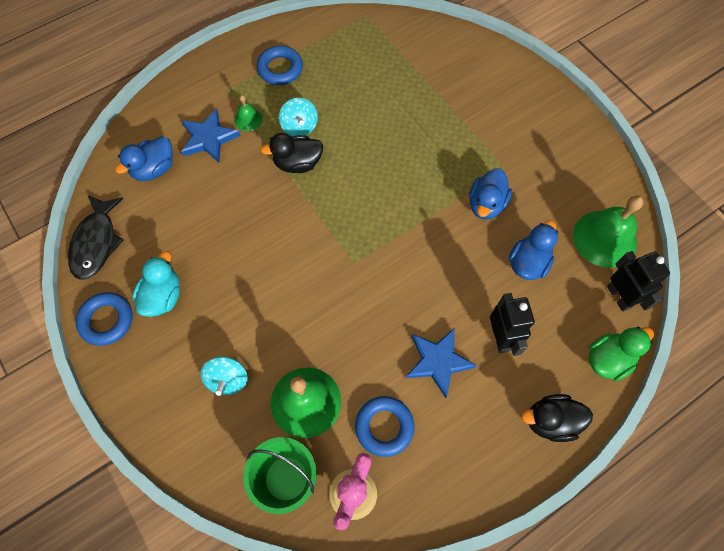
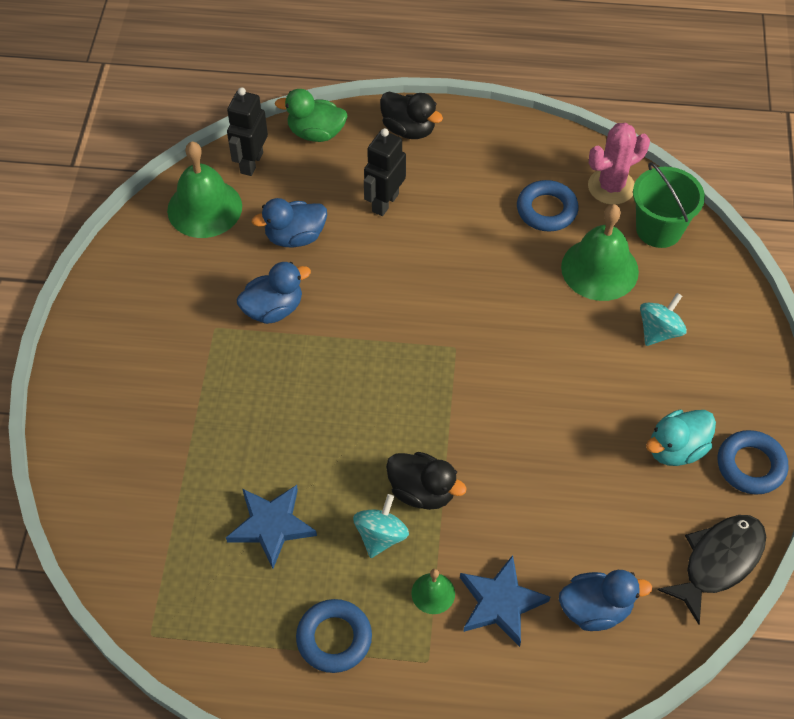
camera: 140 degrees left, 10 degrees down
blue star [406,328,477,398] -> blue star moved to [226,485,317,568]

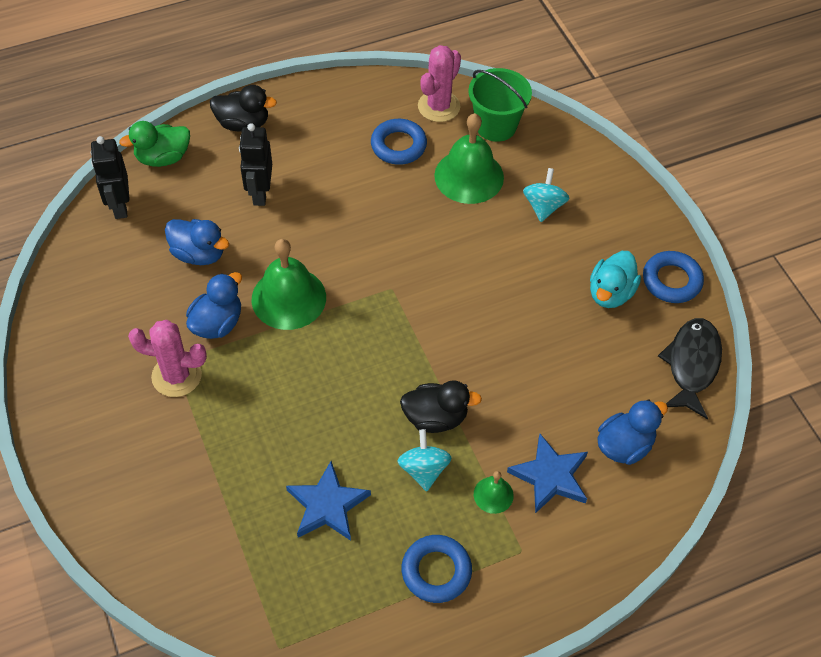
camera: 30 degrees left, 0 degrees up
green bell [167,141,242,238] -> green bell moved to [252,239,326,330]
blue duck [252,198,327,247] -> blue duck turned 105 degrees counterclockwise [165,219,229,265]
none -> pink cactus [128,320,207,397]

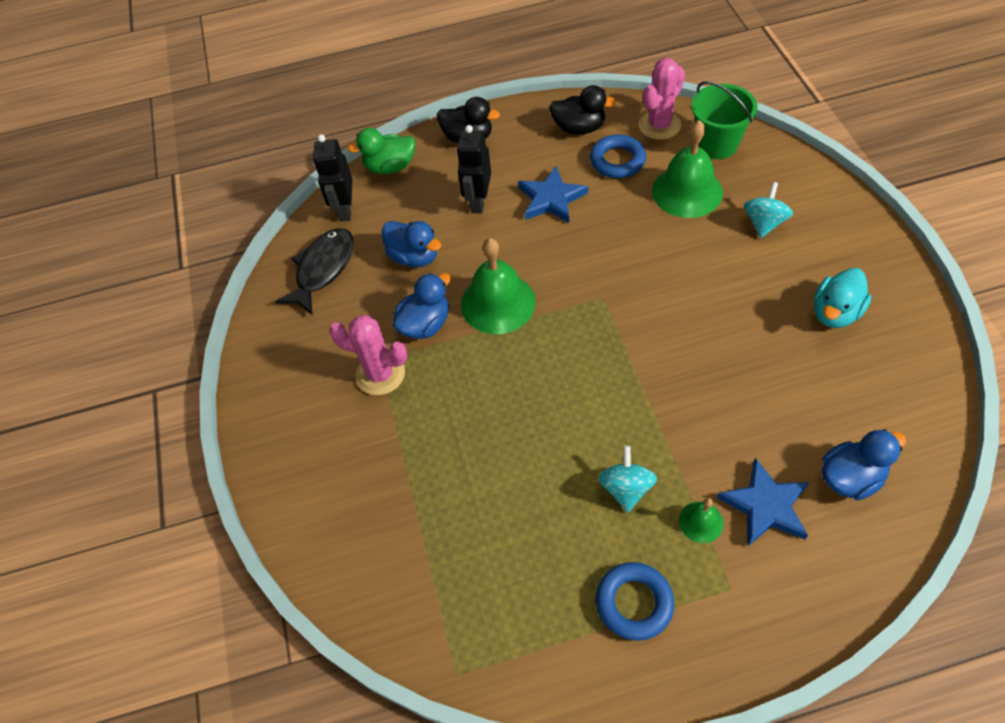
camera: 15 degrees right, 0 degrees up
blue star [286,461,371,541] -> blue star moved to [518,166,588,223]
black duck [400,380,482,433] -> black duck moved to [549,85,617,134]
blue ring [643,251,704,303] -> none
black fish [658,318,722,419] -> black fish moved to [275,228,354,315]

